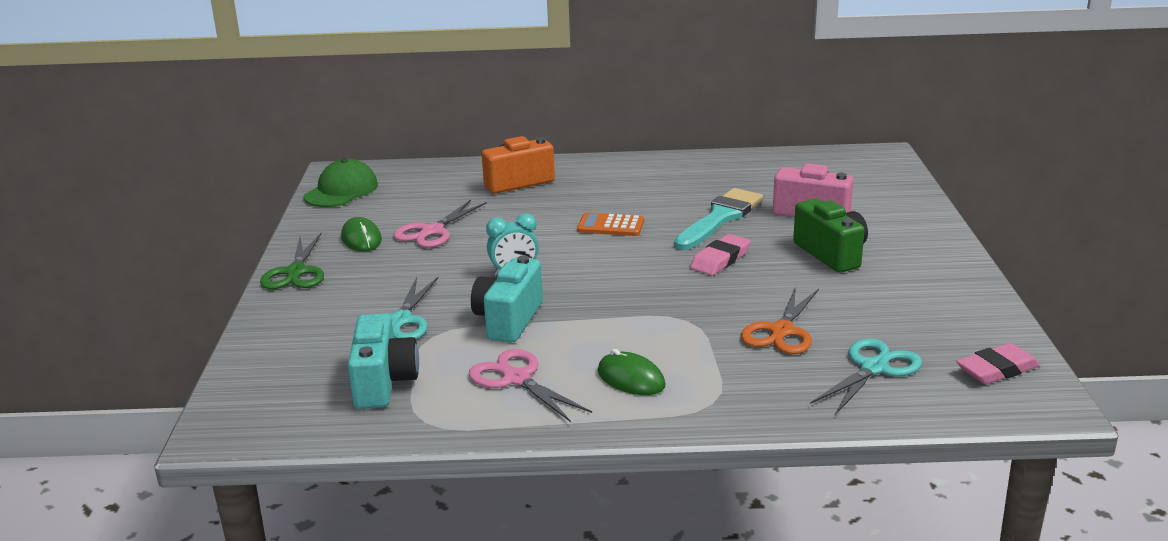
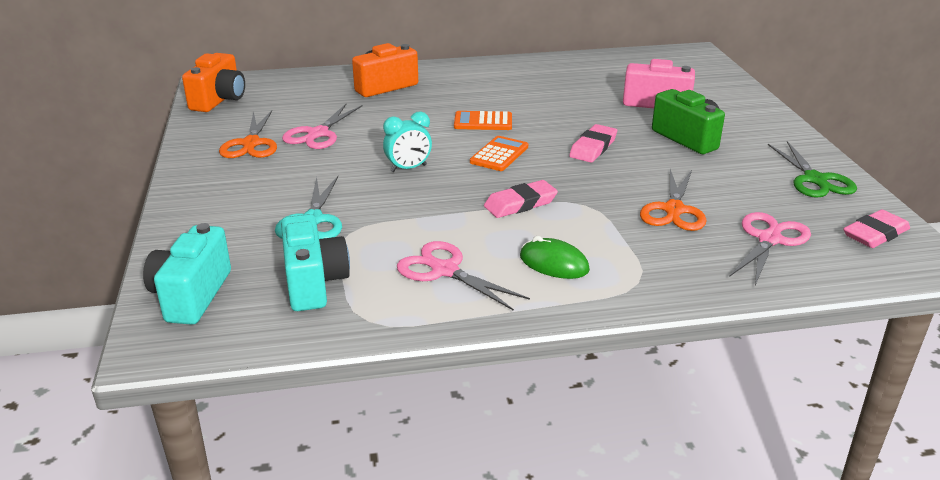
camera: 10 degrees left, 5 degrees up
green scissors [260,233,324,289] -> green scissors moved to [768,141,857,198]
green cap [304,158,378,207] -> orange camera [182,53,245,112]
green mouse [341,217,382,251] -> orange scissors [219,110,277,158]
turquoise camera [471,255,543,343] -> turquoise camera moved to [143,223,231,325]
turquoise brush [674,188,763,250] -> none
turquoise scissors [810,338,922,415] -> pink scissors [729,212,811,285]
none -> orange calculator [470,136,528,171]
none -> pink eraser [484,180,558,218]

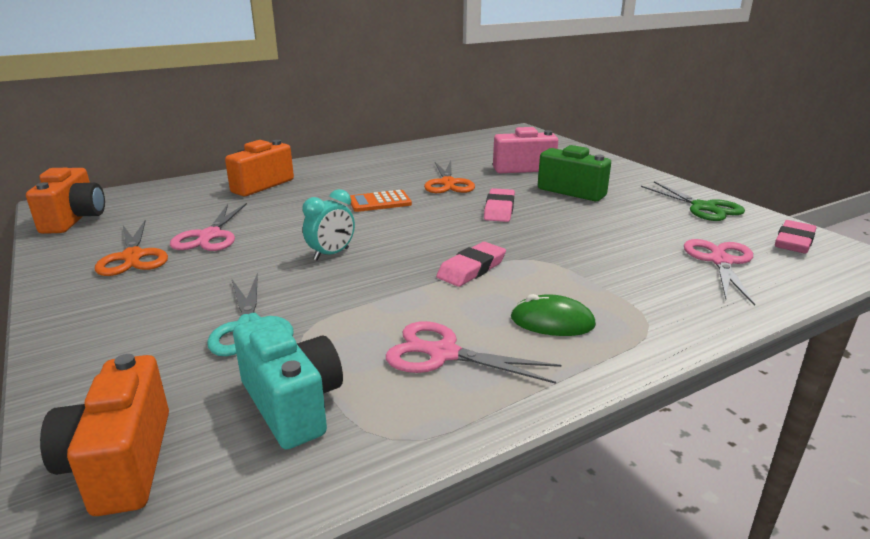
camera: 20 degrees left, 5 degrees down
turquoise camera [143,223,231,325] -> orange camera [40,354,169,516]
orange calculator [470,136,528,171] -> none
orange scissors [640,169,707,231] -> orange scissors moved to [424,161,475,193]

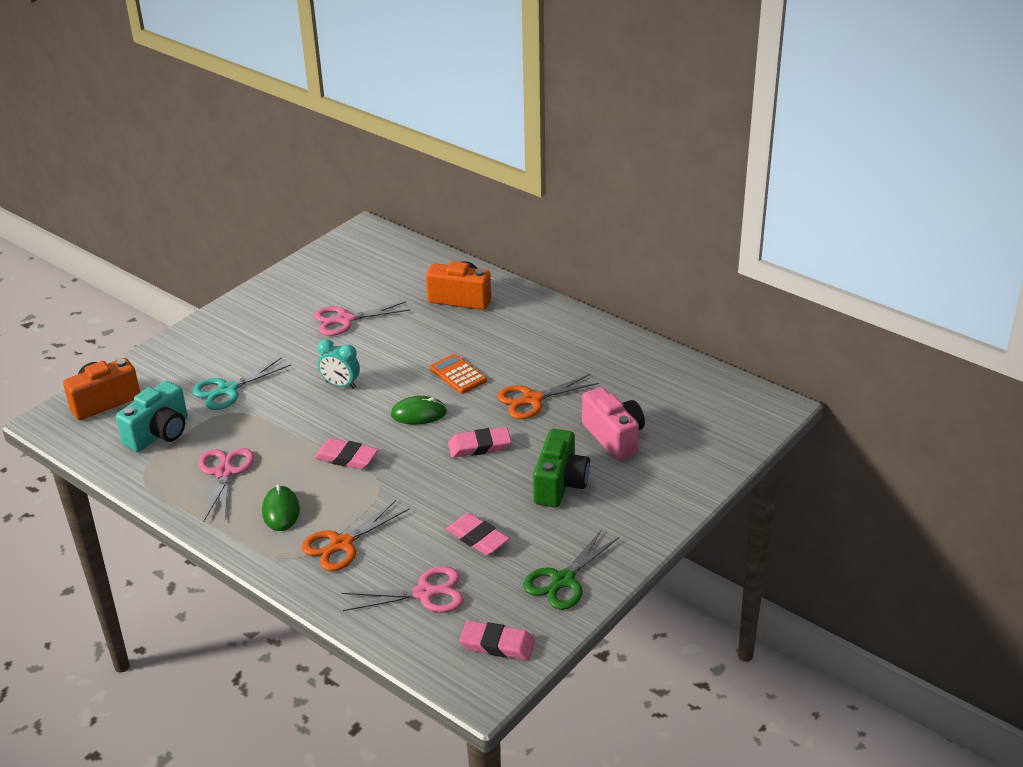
camera: 70 degrees right, 10 degrees up
orange camera [26,168,105,234] -> none
orange scissors [95,220,168,276] -> orange scissors moved to [301,500,409,571]
none -> green mouse [391,396,447,424]
none -> pink eraser [446,513,510,555]

